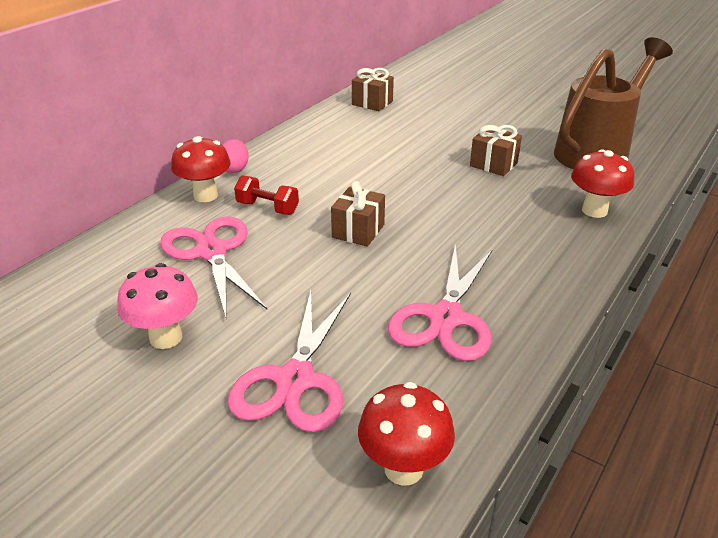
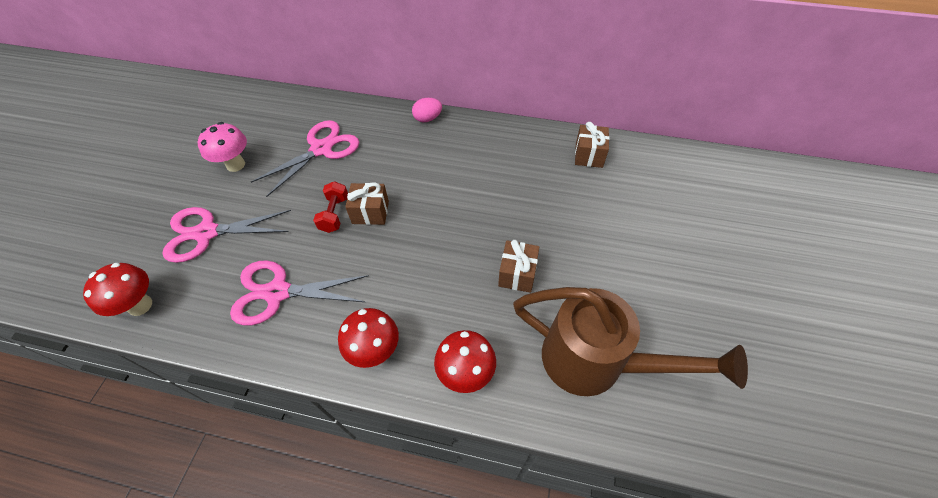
camera: 70 degrees right, 20 degrees up
red mushroom [171,136,231,202] -> red mushroom moved to [338,308,399,368]
red dumbbell [234,176,299,215] -> red dumbbell moved to [313,181,348,233]

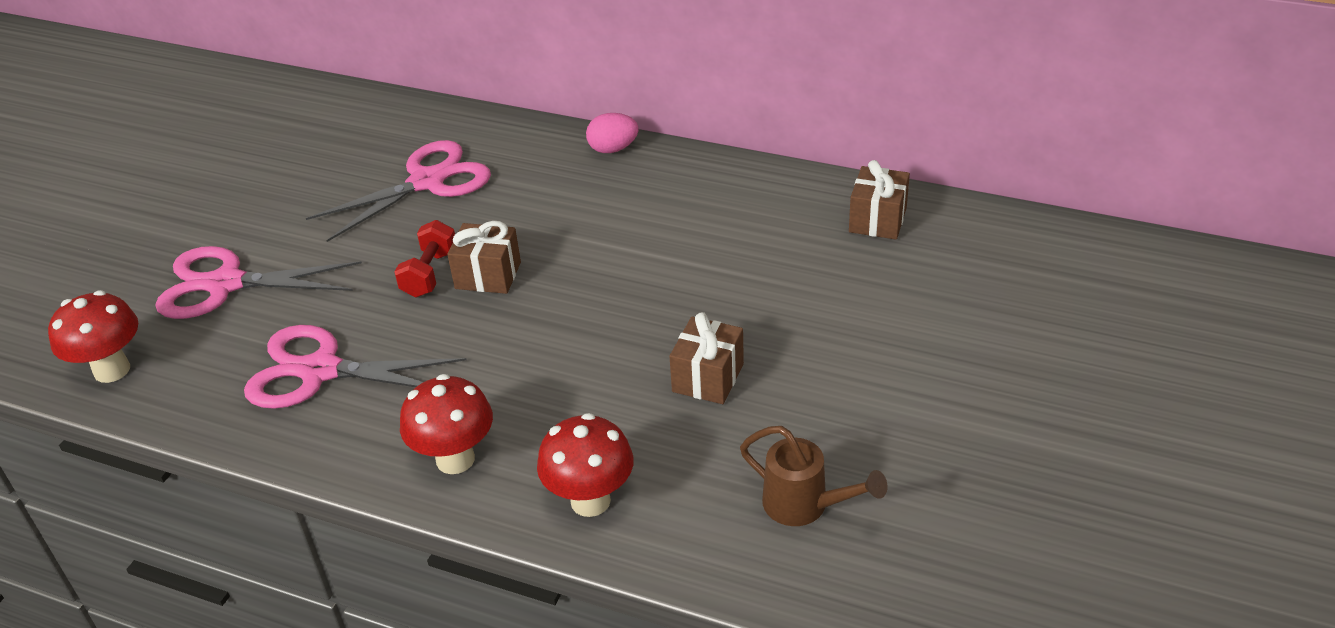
camera: 10 degrees right, 15 degrees down
pink mushroom [198,122,247,172] -> none
brown watering can [513,287,748,396] -> brown watering can [740,426,888,526], size x0.48

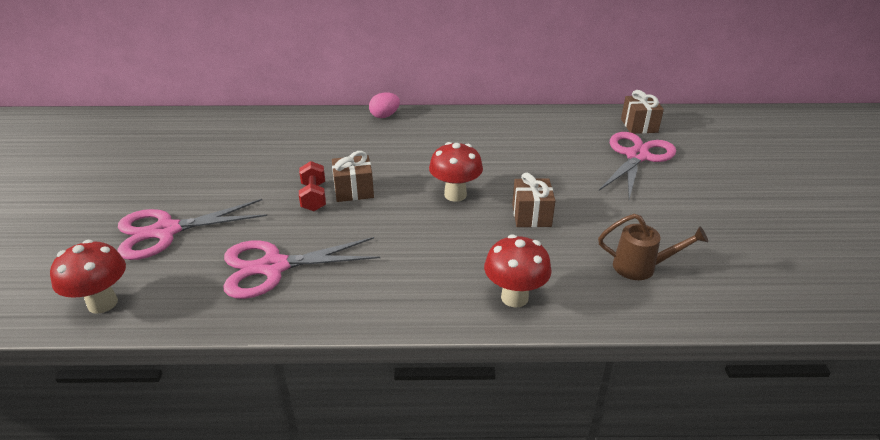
camera: 25 degrees left, 5 degrees down
pink scissors [306,140,491,242] -> pink scissors moved to [599,132,676,199]
red mushroom [400,374,493,474] -> red mushroom moved to [429,142,483,202]
brown gift [849,160,910,240] -> brown gift moved to [621,90,664,134]

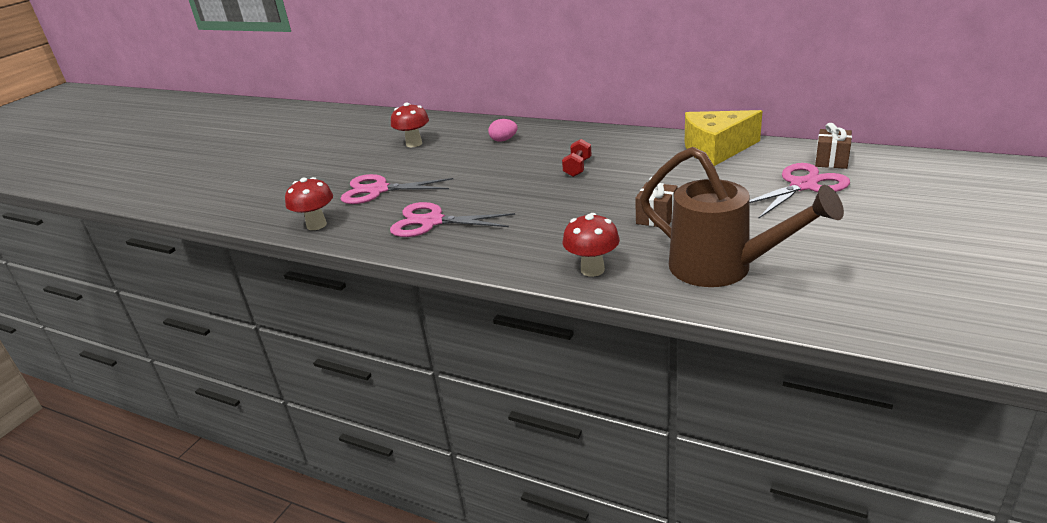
camera: 30 degrees right, 5 degrees down
red dumbbell [299,161,326,211] -> red dumbbell moved to [562,139,592,177]
brown gift [332,151,374,202] -> none
pink egg [369,92,400,118] -> pink egg moved to [488,119,518,142]
red mushroom [429,142,483,202] -> red mushroom moved to [391,103,429,147]
brown watering can [598,214,708,280] -> brown watering can [640,147,844,287], size x2.07
none -> yellow cheese [685,110,762,166]

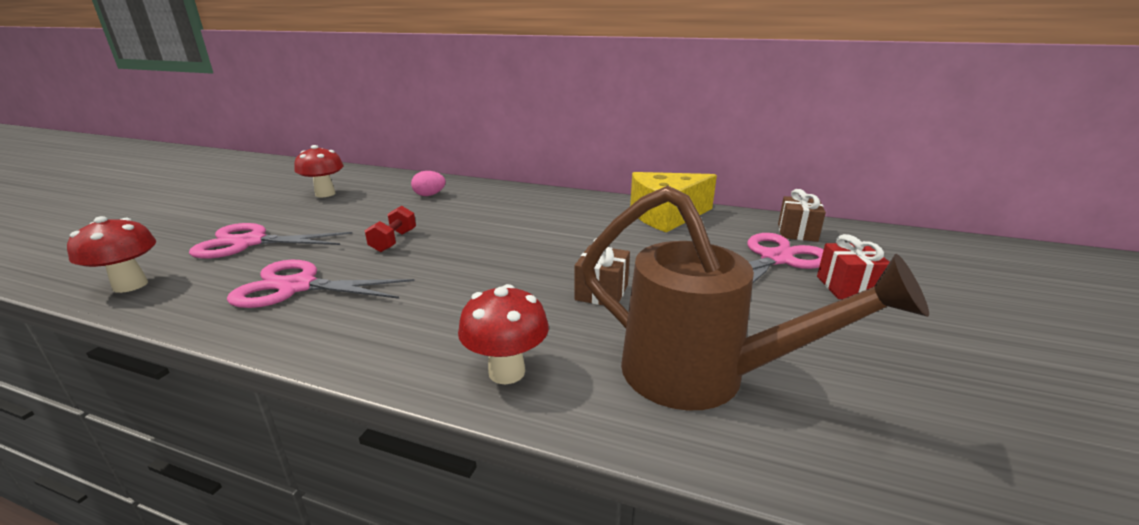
camera: 10 degrees left, 5 degrees down
red dumbbell [562,139,592,177] -> red dumbbell moved to [365,206,416,252]
none -> red gift [817,234,889,299]

